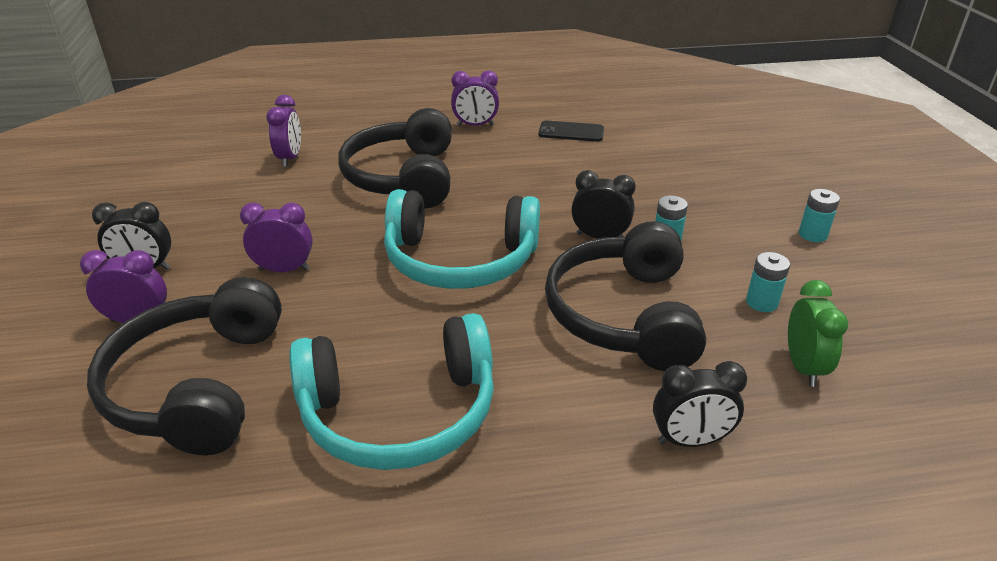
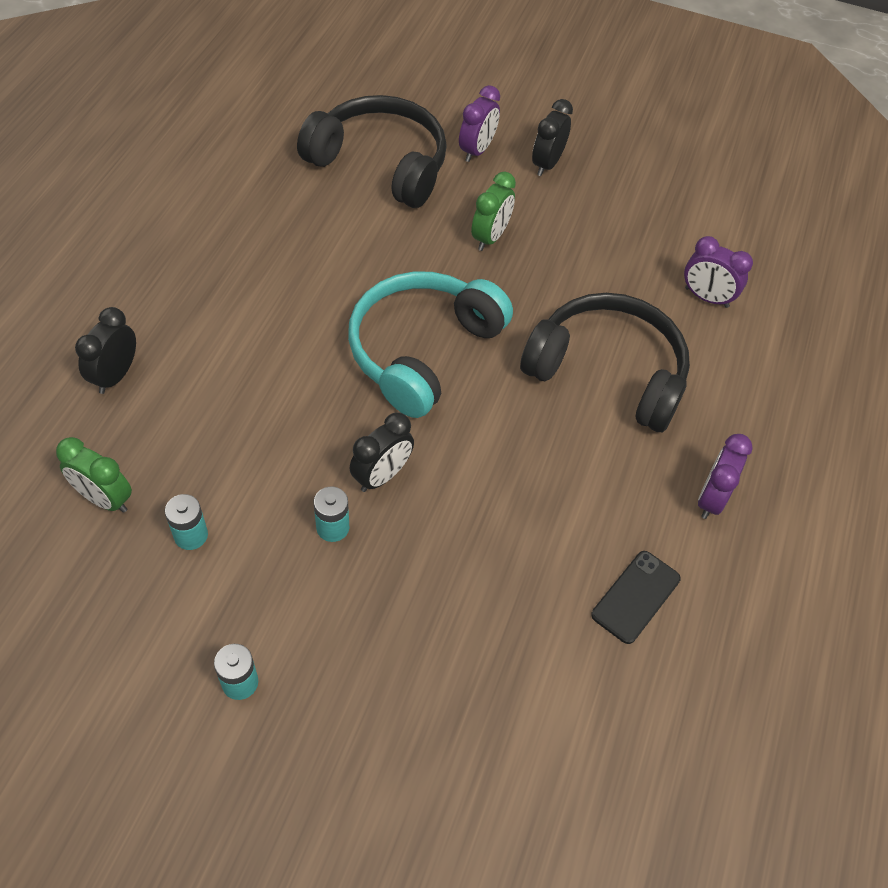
camera: 115 degrees right, 20 degrees up
purple clock [240,202,313,272] -> green clock [471,171,516,251]
turquoise headphones [289,313,494,470] -> none
black headphones [545,221,706,371] -> none

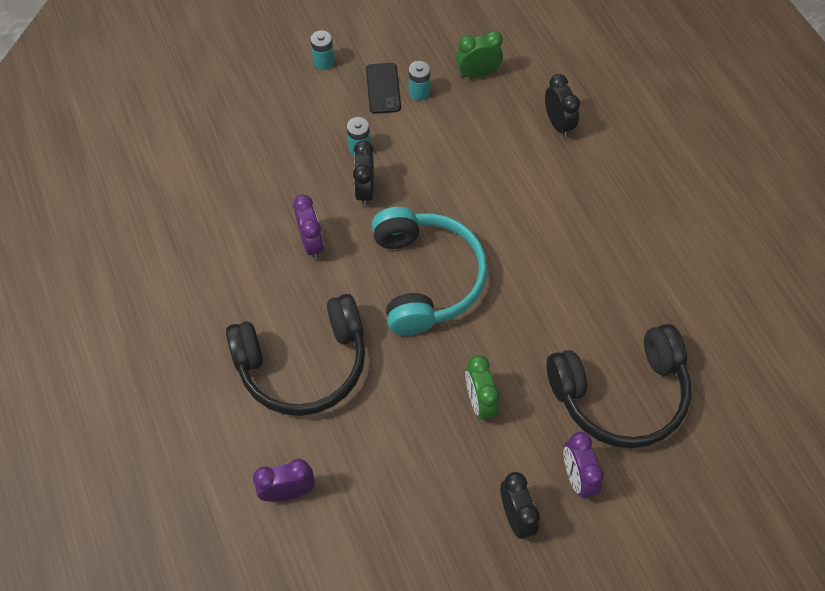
camera: 140 degrees right, 5 degrees up
black phone [591,551,681,644] -> black phone moved to [366,63,401,114]
purple clock [698,434,753,519] -> purple clock moved to [293,195,324,260]

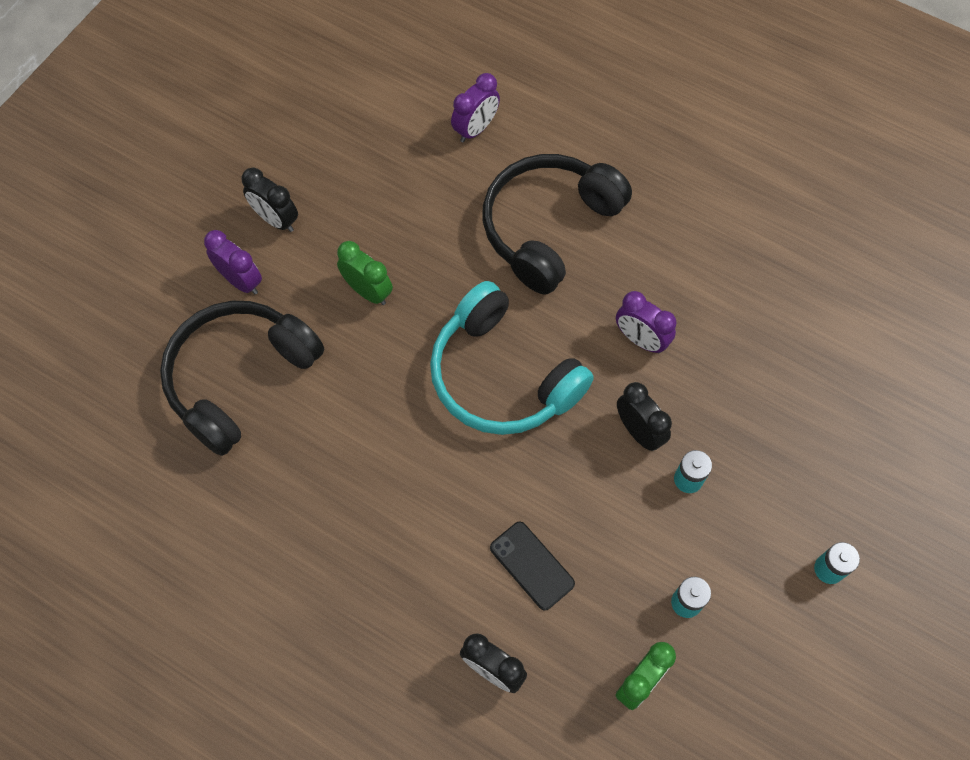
camera: 145 degrees right, 5 degrees up
black phone [366,63,401,114] -> black phone moved to [490,522,575,611]

